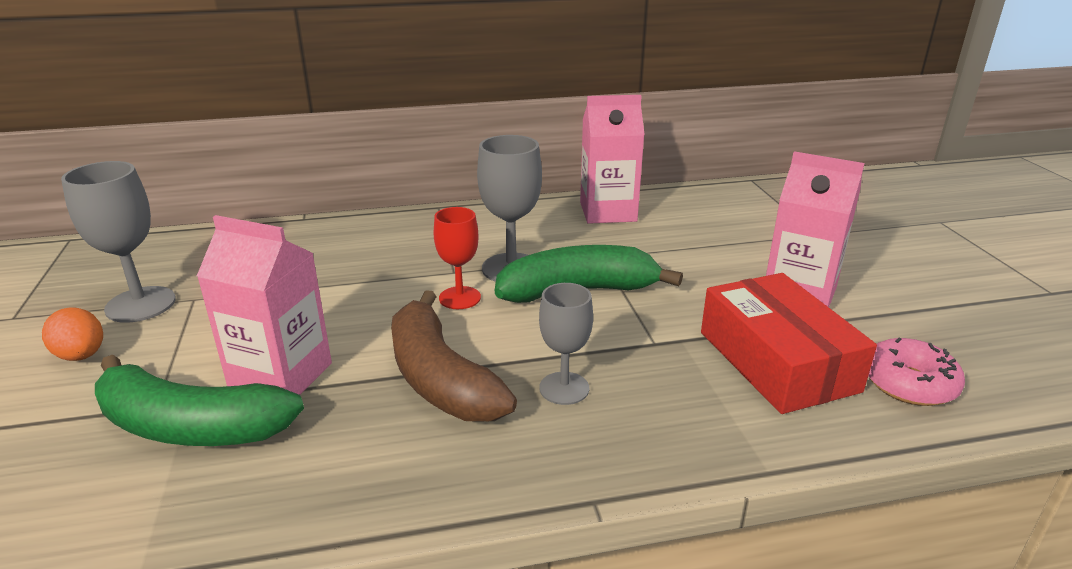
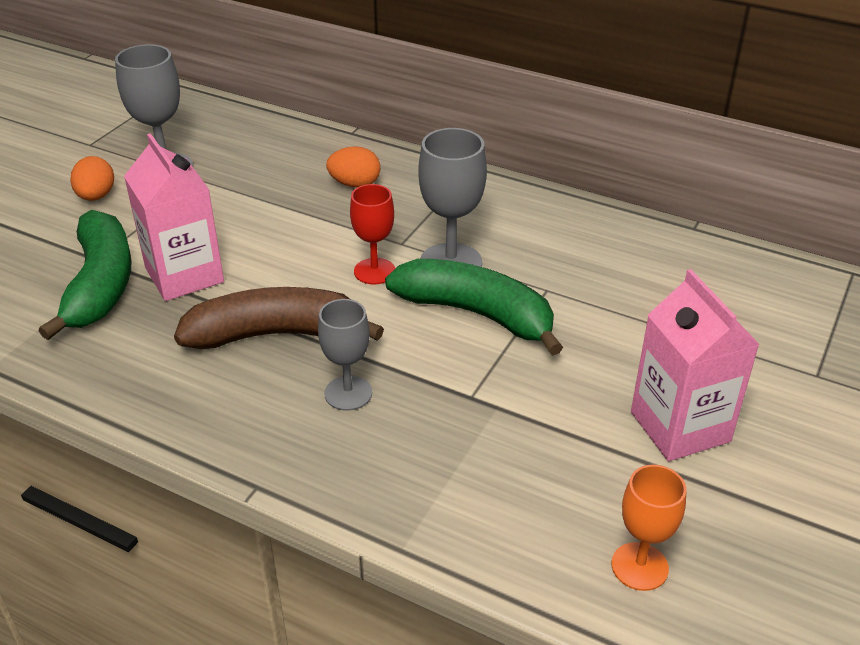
camera: 40 degrees right, 10 degrees up
green banana [95,355,304,446] -> green banana turned 150 degrees counterclockwise [39,210,132,340]
brown banana [391,290,517,422] -> brown banana turned 75 degrees clockwise [174,287,384,349]
pink carton [580,95,645,224] -> none
red box [701,273,877,414] -> none
pink donut [868,338,965,406] -> orange goblet [612,465,686,591]
none -> orange egg [326,146,380,187]

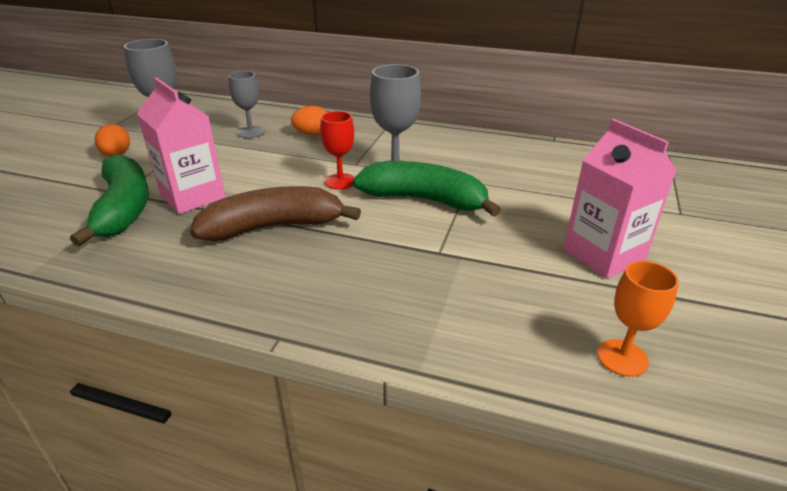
camera: 10 degrees left, 5 degrees down
grey goblet [318,299,372,411] -> grey goblet moved to [228,71,265,138]

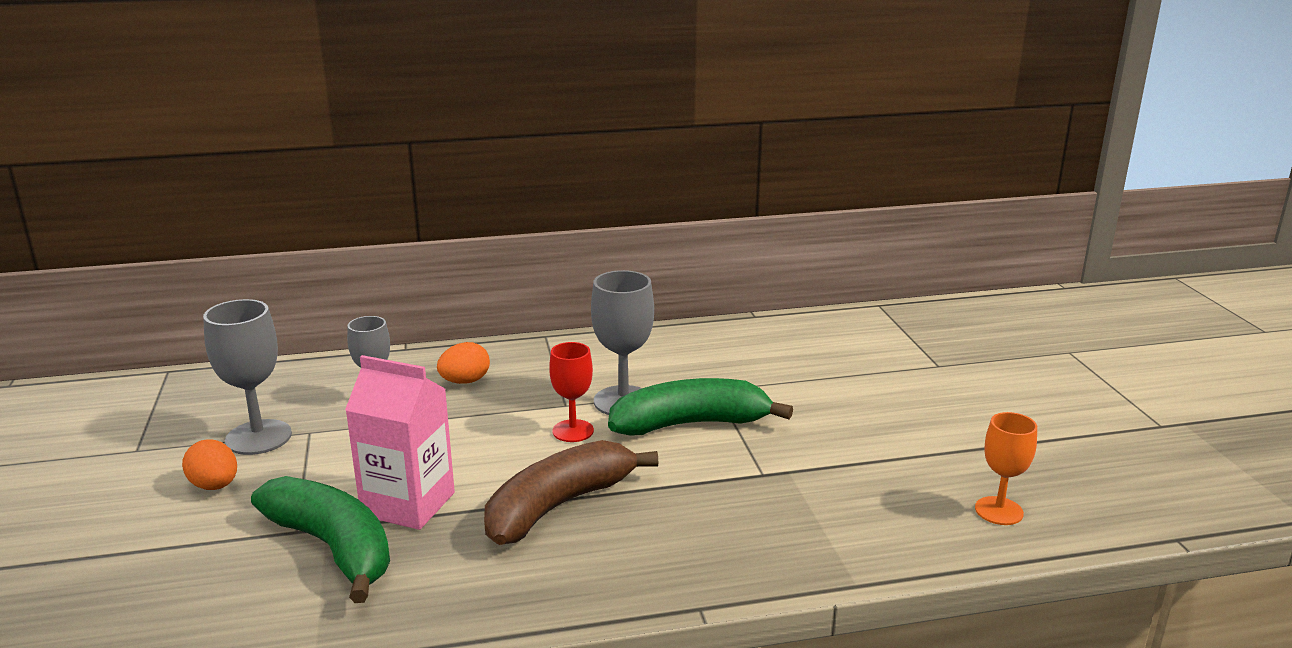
camera: 30 degrees left, 10 degrees down
pink carton [563,119,677,279] -> none

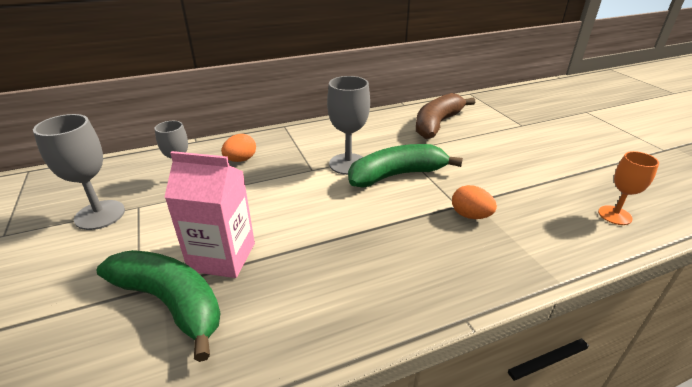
camera: 10 degrees left, 10 degrees up
orange egg [182,439,237,490] -> orange egg moved to [452,185,497,219]
brown banana [484,440,659,545] -> brown banana moved to [416,93,475,139]
red goblet [549,342,594,442] -> none

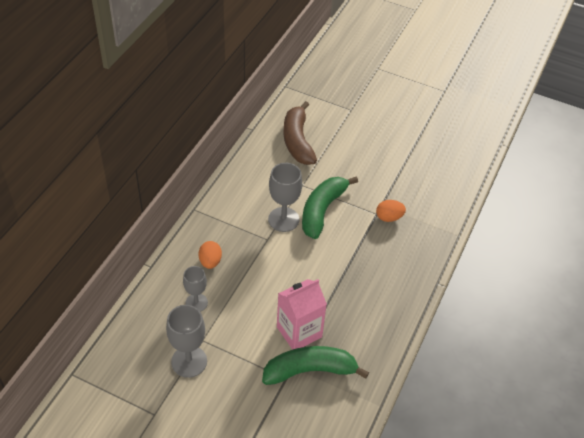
camera: 45 degrees left, 15 degrees up
orange goblet [598,151,659,225] -> none

